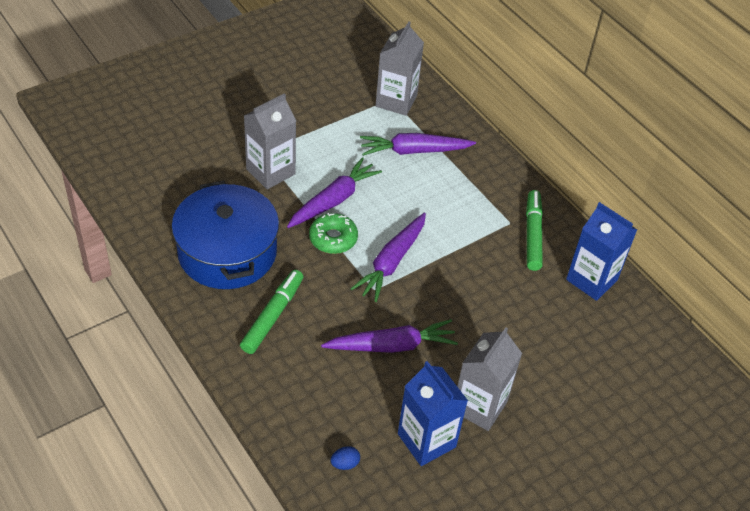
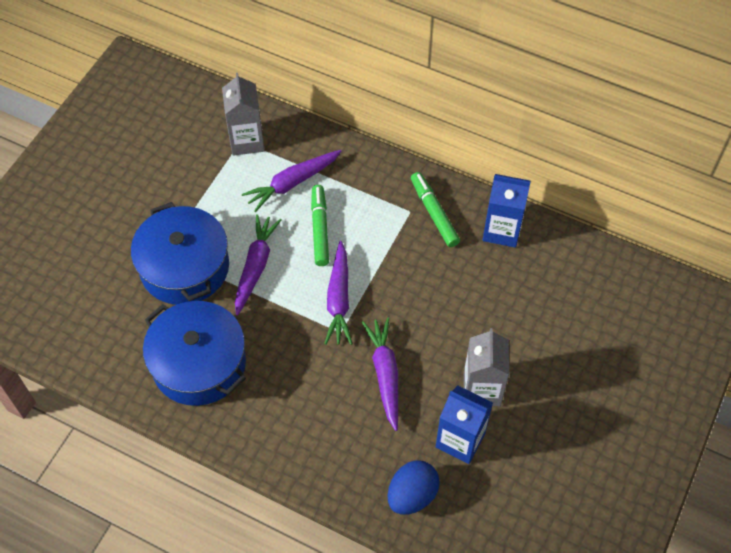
camera: 25 degrees left, 10 degrees up
green marker [240,270,304,354] -> green marker moved to [311,185,329,266]
grey carton [244,94,296,189] -> blue pot [131,202,229,305]
green donut [309,213,358,254] -> none
purple carrot [321,319,458,353] -> purple carrot turned 60 degrees counterclockwise [362,318,398,431]
blue egg [330,446,360,470] -> blue egg [388,460,440,515], size x2.24

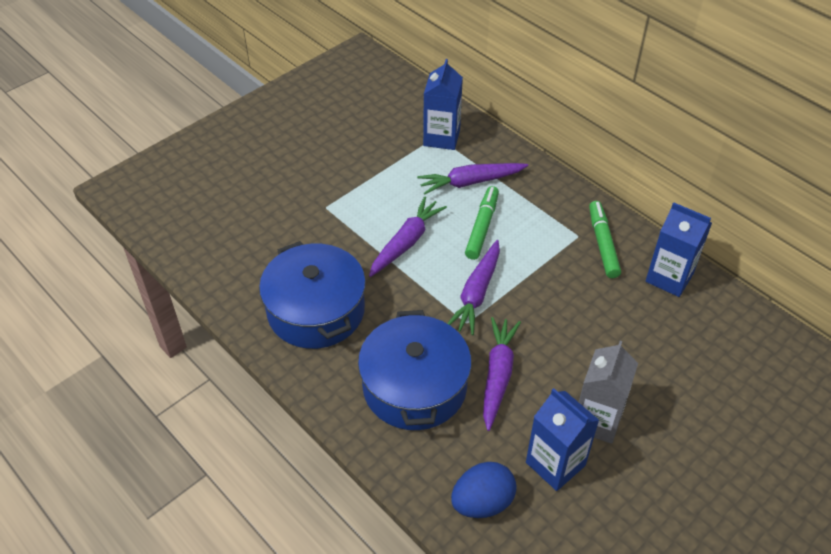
camera: 20 degrees right, 10 degrees down
blue pot [131,202,229,305] -> blue pot moved to [358,310,472,430]
grey carton [222,73,265,156] -> blue carton [423,59,463,150]

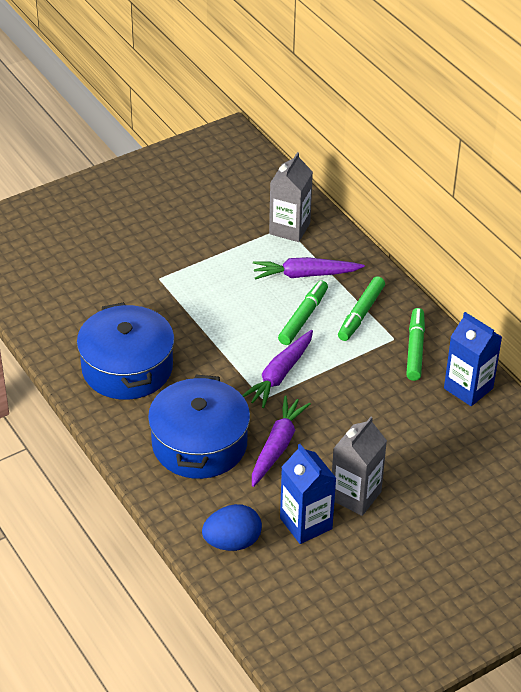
camera: 10 degrees right, 5 degrees down
purple carrot [369,197,447,277] -> none
blue carton [423,59,463,150] -> grey carton [269,152,313,242]
none -> green marker [338,276,385,341]

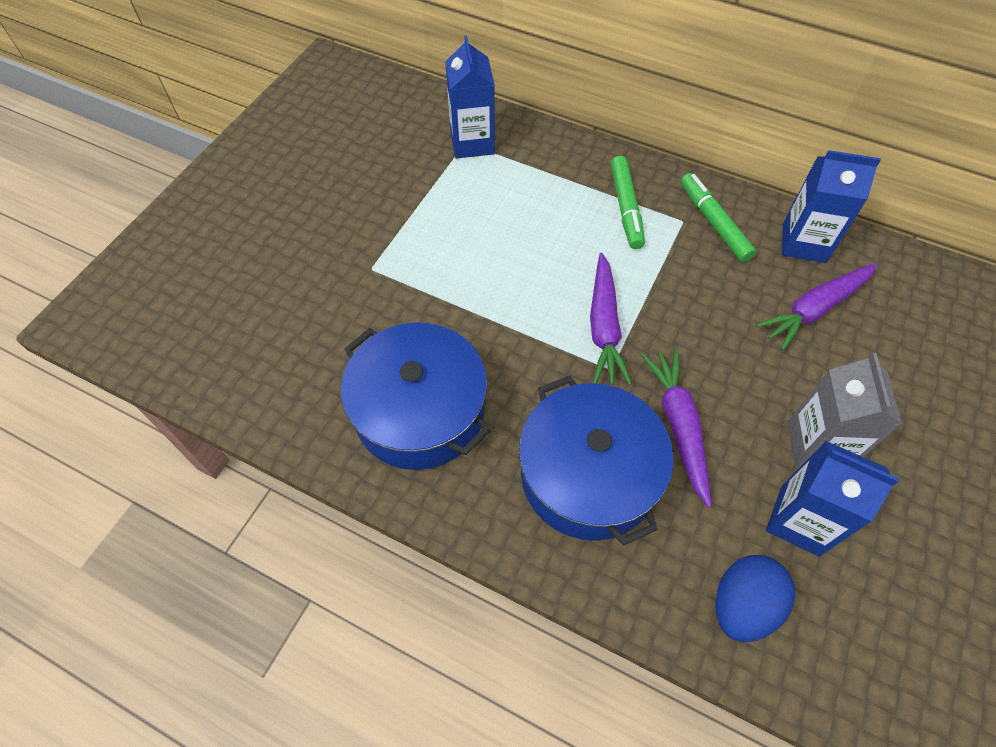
camera: 30 degrees left, 15 degrees up
purple carrot [253,257,365,280] -> purple carrot moved to [756,263,877,351]
grey carton [269,152,313,242] -> blue carton [445,35,495,159]
green marker [278,280,328,345] -> none

